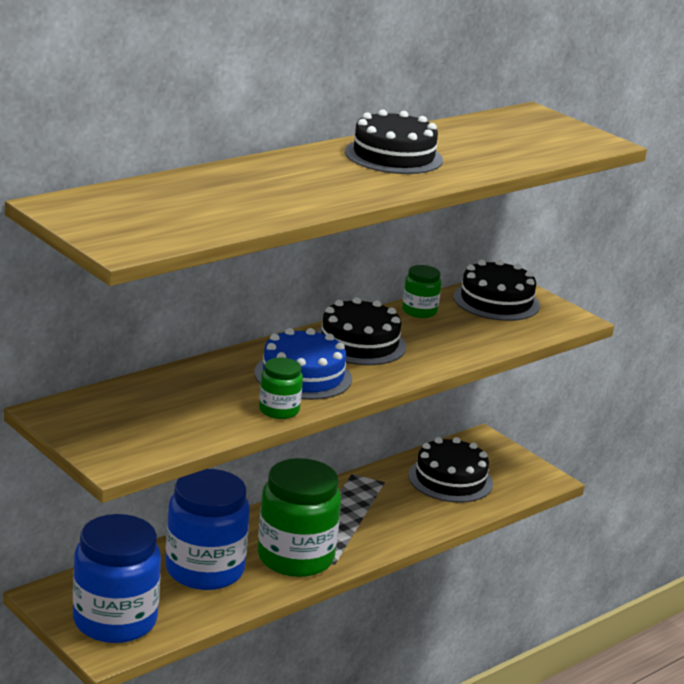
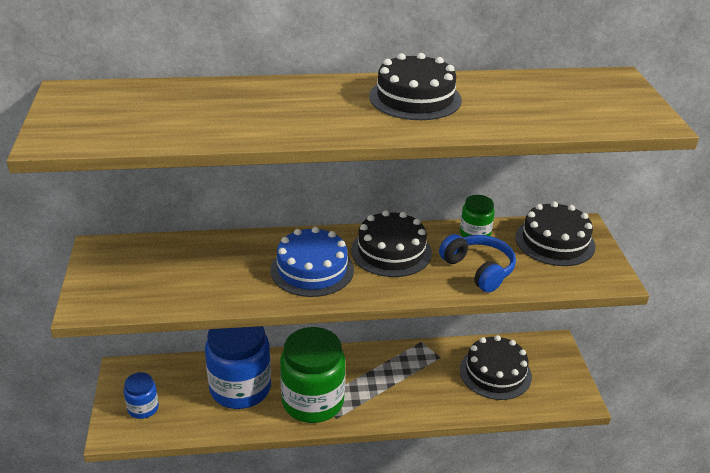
camera: 35 degrees right, 10 degrees up
blue jar [73,514,161,643] -> blue jar [124,372,159,419], size x0.48
green jar [259,357,303,419] -> none
none -> blue headphones [439,234,516,292]

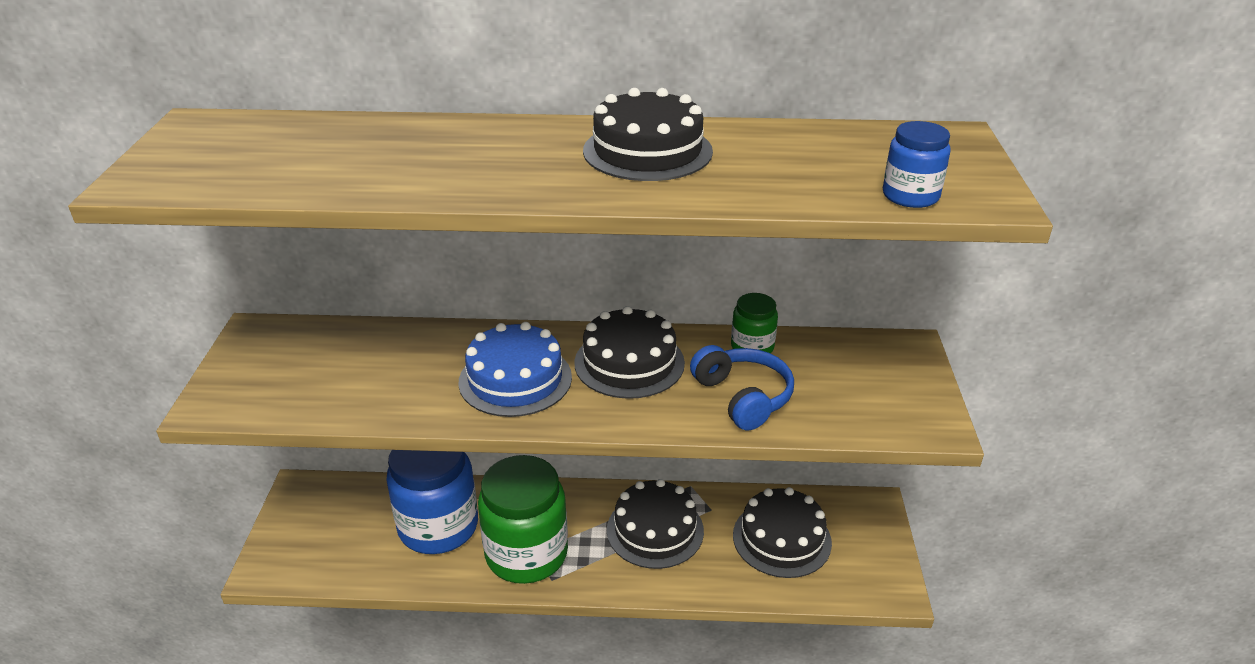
camera: 10 degrees right, 0 degrees up
blue jar [124,372,159,419] -> blue jar moved to [883,121,951,208]
black cake [515,201,595,266] -> black cake moved to [607,479,704,569]

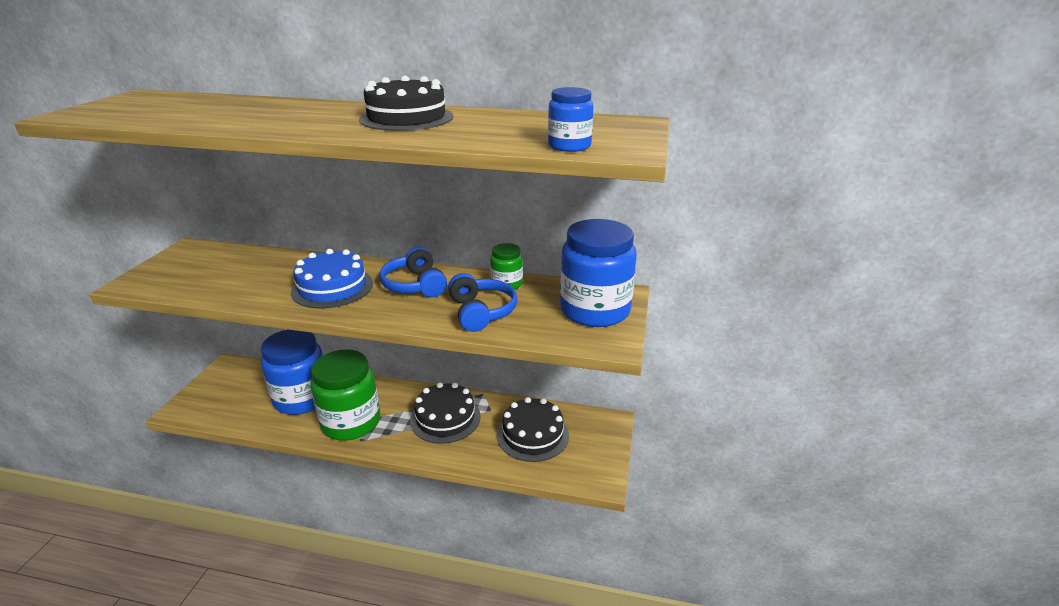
camera: 10 degrees right, 5 degrees down
black cake [574,306,685,399] -> blue headphones [379,247,447,297]
none -> blue jar [560,219,637,327]

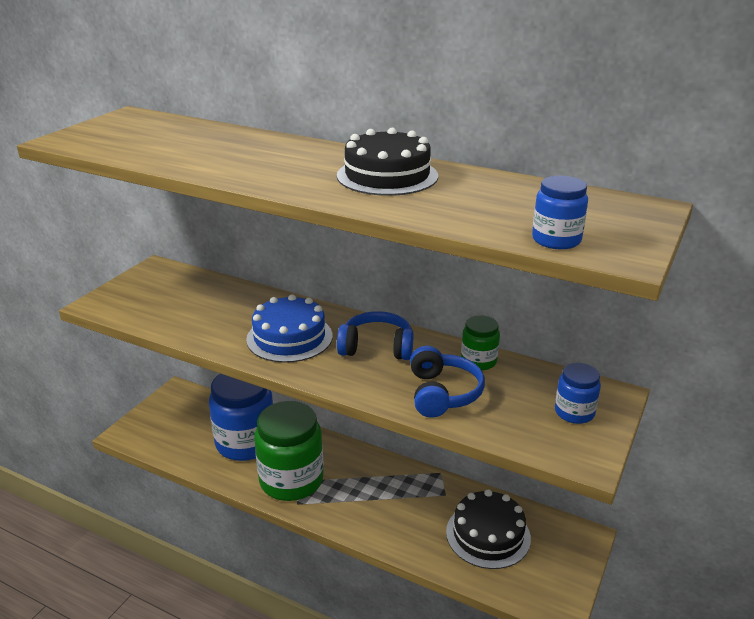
camera: 15 degrees right, 0 degrees up
blue headphones [379,247,447,297] -> blue headphones turned 105 degrees clockwise [337,311,413,360]
black cake [410,382,481,443] -> none
blue jar [560,219,637,327] -> blue jar [555,363,601,424], size x0.48

